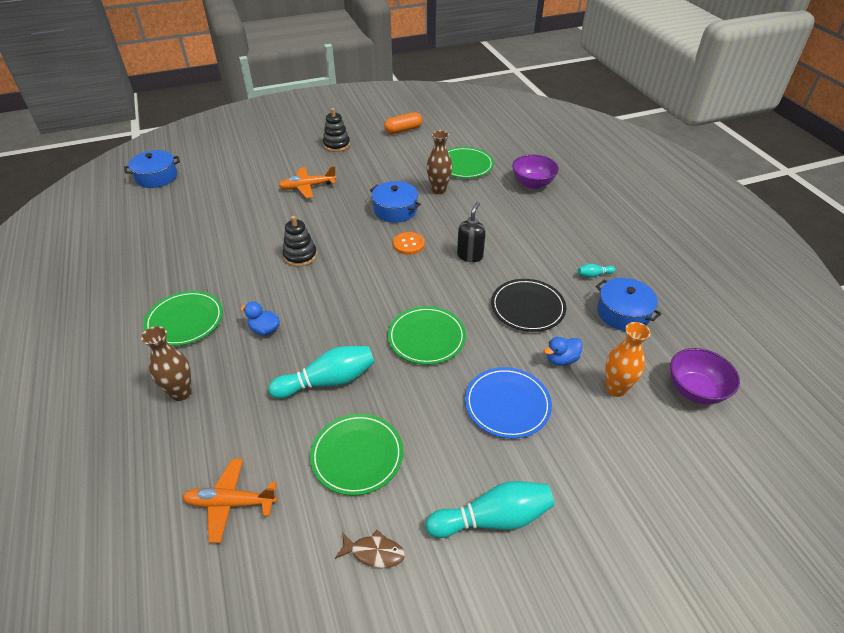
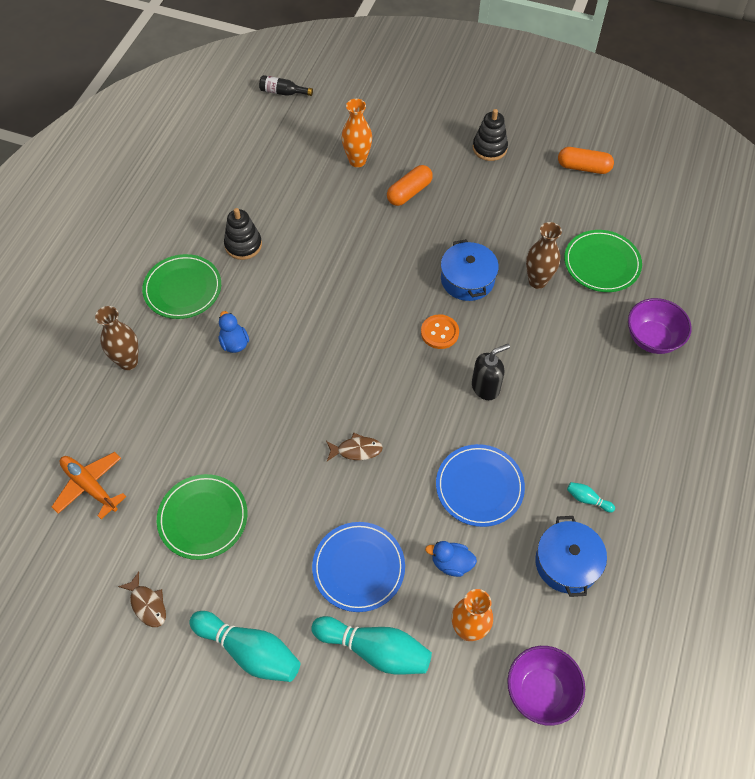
camera: 40 degrees right, 15 degrees up
blue pot [124,150,180,188] -> black bottle [259,75,313,96]
turquoise bowling pin [268,346,375,399] -> turquoise bowling pin moved to [311,616,432,675]
orange plane [278,166,336,198] -> orange capsule [387,165,433,206]
black stacking toy [283,216,317,267] -> black stacking toy moved to [224,208,262,260]
green plate [388,306,466,365] -> brown fish [326,433,383,461]
black plate [491,279,566,332] -> blue plate [436,444,525,527]
none -> orange vase [342,99,372,167]

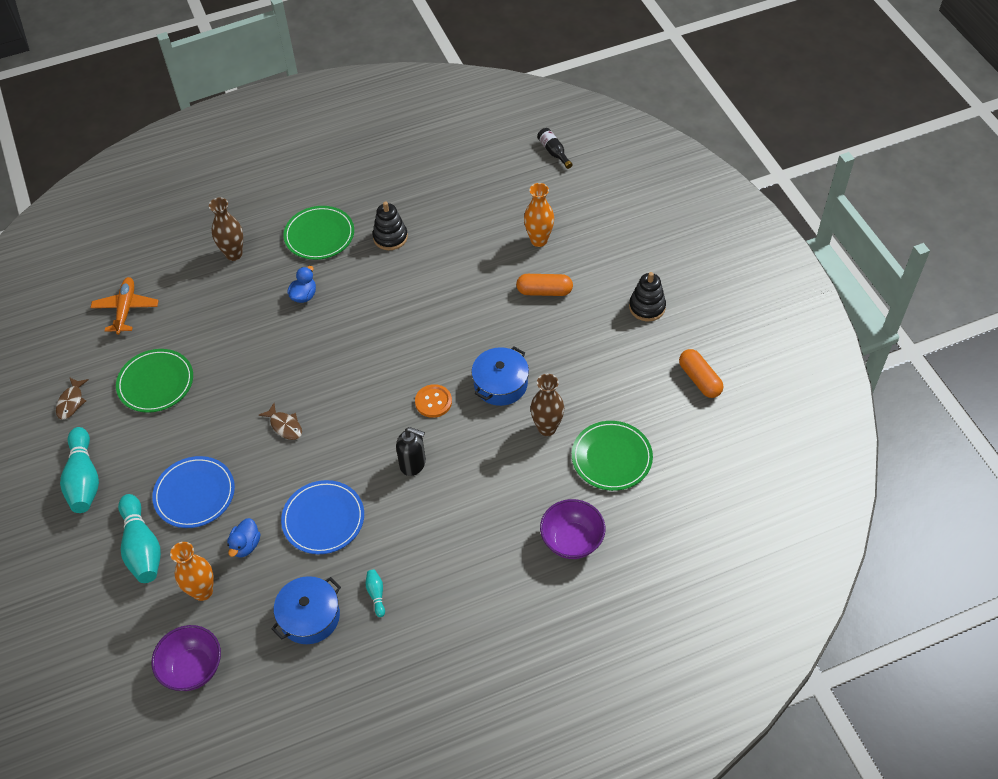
camera: 50 degrees right, 5 degrees down
blue duck [425,541,477,577] -> blue duck turned 135 degrees counterclockwise [227,518,260,557]

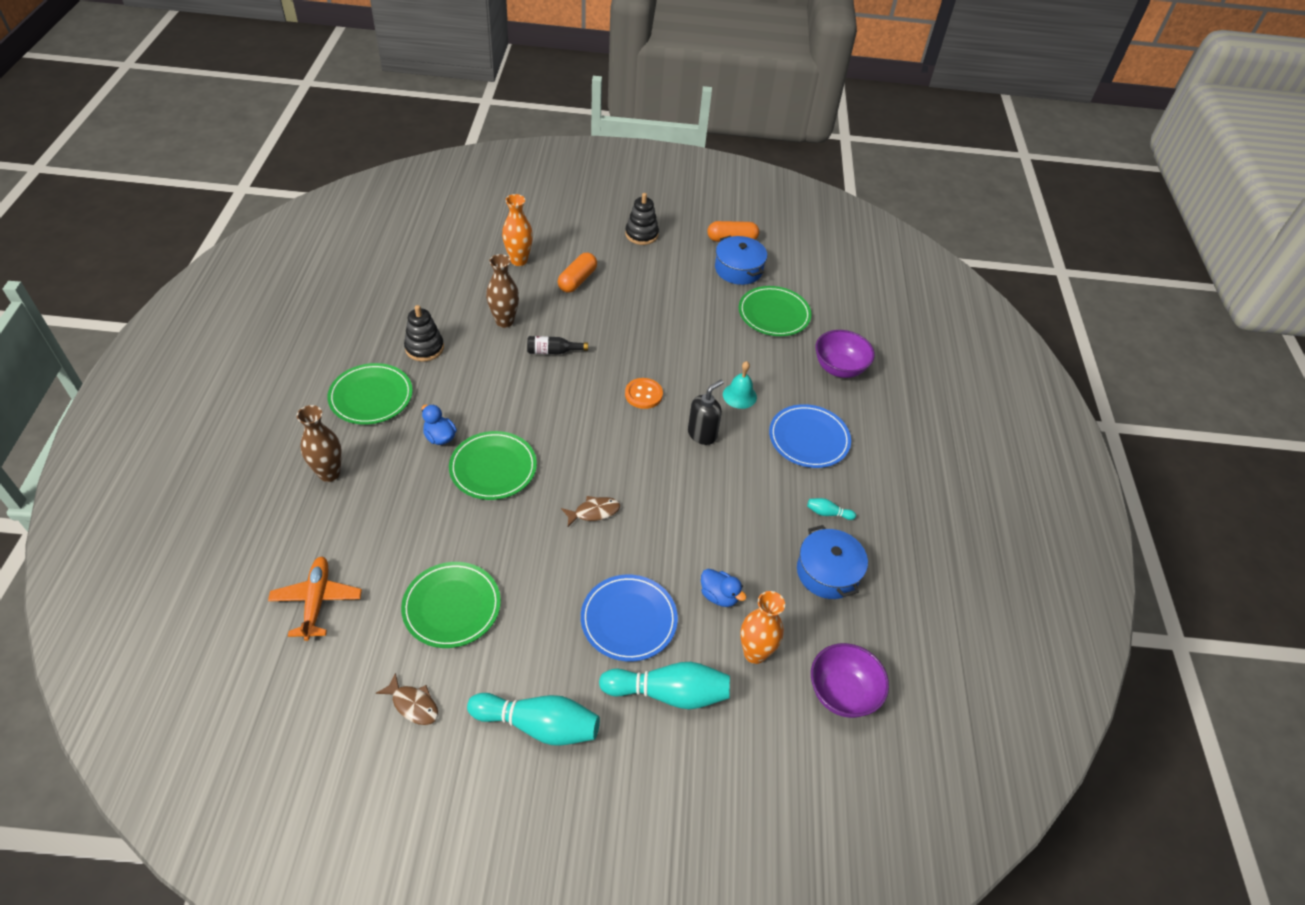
camera: 70 degrees left, 5 degrees down
orange plane [90,277,159,334] -> orange plane turned 60 degrees clockwise [268,557,362,641]
blue plate [281,480,364,554] -> blue plate moved to [769,404,851,468]
blue pot [471,347,529,406] -> blue pot moved to [715,236,767,285]
brown vase [530,374,564,436] -> brown vase moved to [486,254,519,328]
black bottle [537,128,573,169] -> black bottle moved to [527,336,588,355]
none -> green plate [449,431,537,500]
none -> turquoise bell [723,361,757,409]

